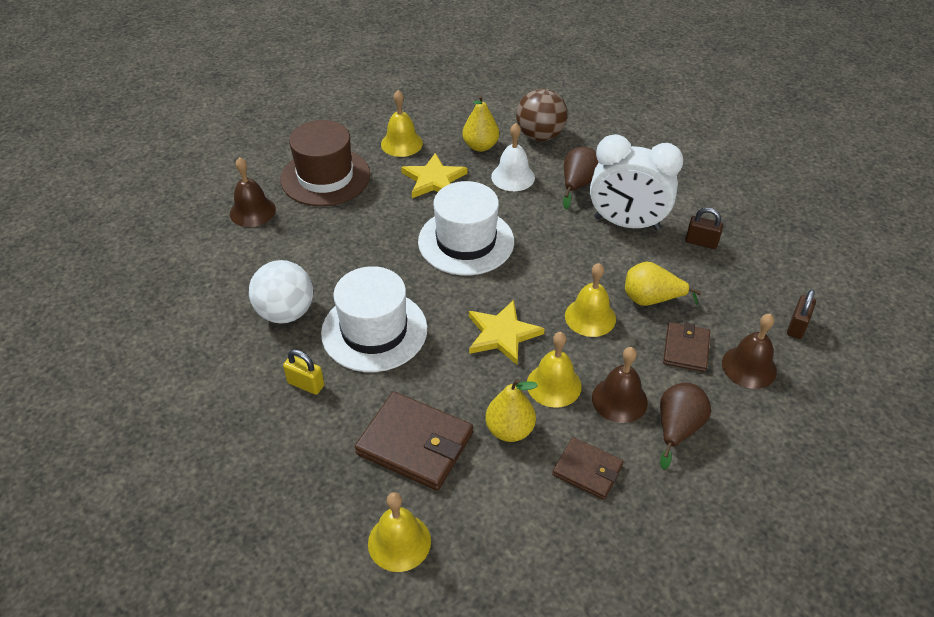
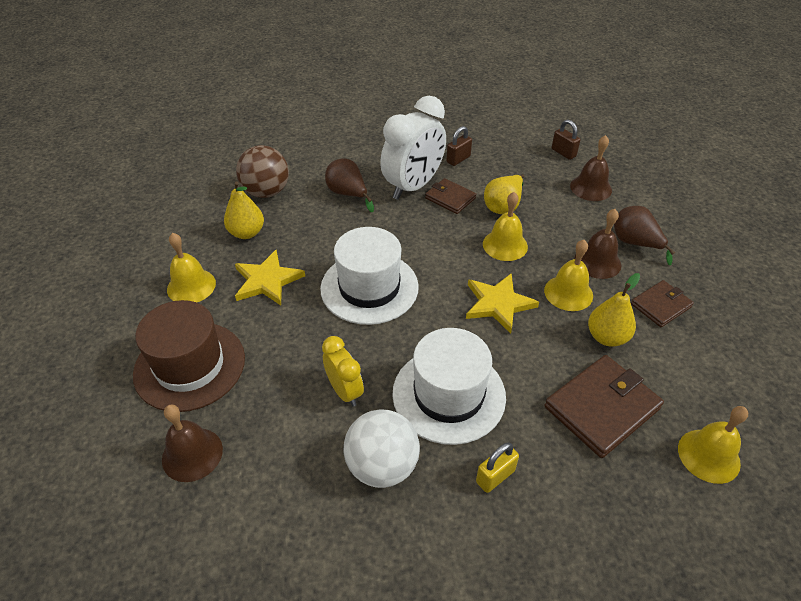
camera: 65 degrees left, 0 degrees up
white bell [491,123,535,191] -> none
brown wallet [663,322,710,372] -> brown wallet moved to [425,178,476,214]
none -> yellow clock [322,336,364,407]

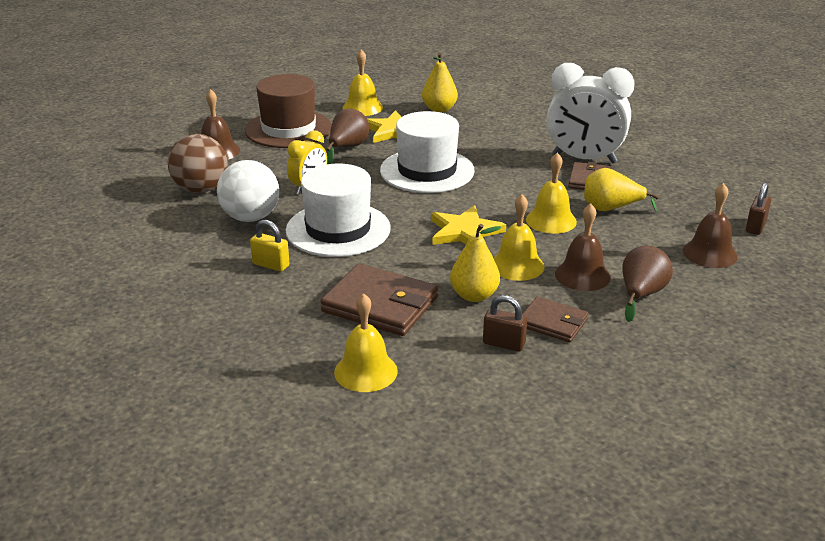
camera: 65 degrees right, 15 degrees down
brown ball [236,145,289,198] -> brown ball moved to [168,134,228,193]
brown pear [325,158,374,212] -> brown pear moved to [326,109,369,164]
brown padlock [446,126,472,166] -> brown padlock moved to [483,295,527,351]

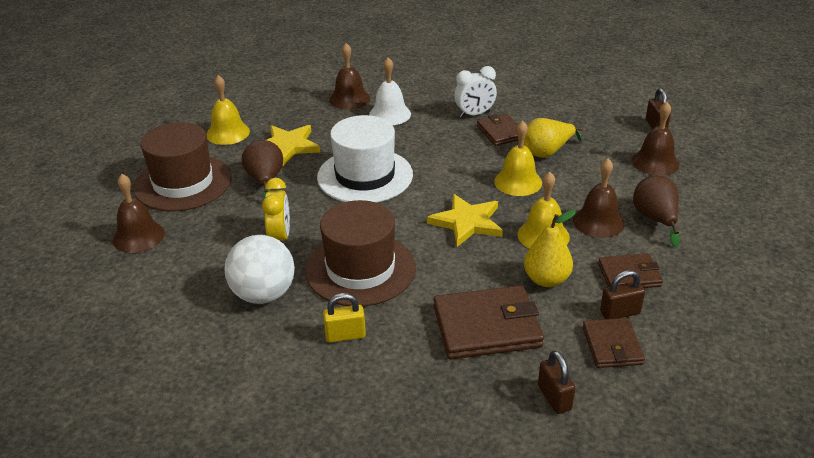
camera: 35 degrees left, 5 degrees up
brown ball [168,134,228,193] -> none
white hat [286,164,391,257] -> brown hat [305,200,416,306]
yellow bell [334,293,398,392] -> brown padlock [538,351,575,414]
yellow pear [422,53,458,113] -> none
white clock [547,63,634,163] -> white clock [454,66,497,118], size x0.55
none -> brown bell [329,43,370,110]
none -> white bell [369,57,411,125]
none -> brown wallet [583,318,645,368]

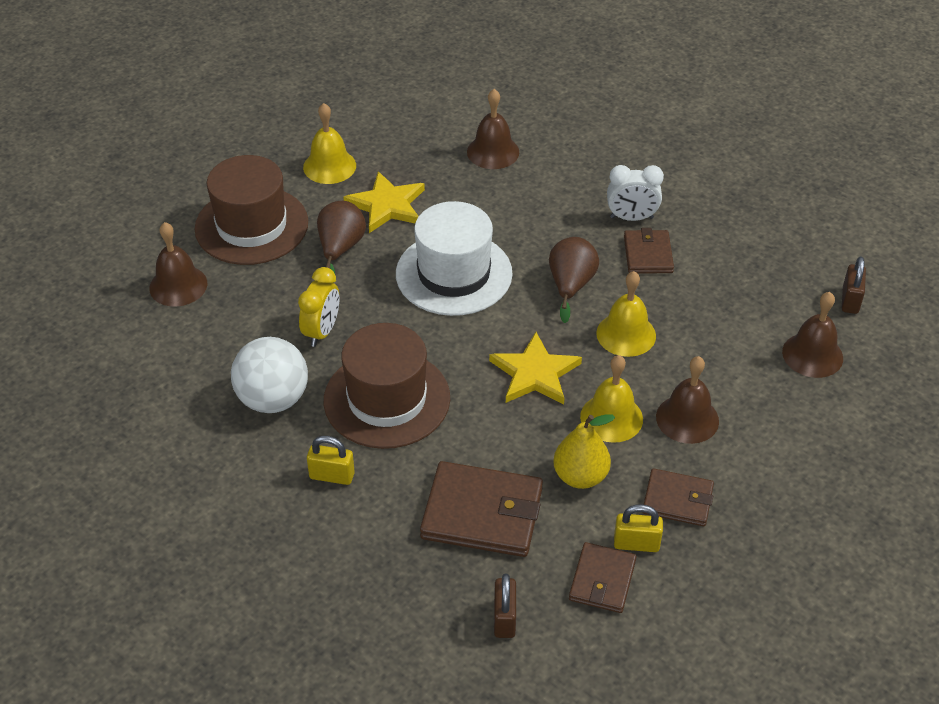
camera: 20 degrees right, 10 degrees up
white bell [369,57,411,125] -> none
yellow pear [524,118,583,158] -> none
brown padlock [600,270,645,319] -> yellow padlock [614,504,663,552]
brown pear [633,175,680,248] -> brown pear moved to [549,237,599,323]

